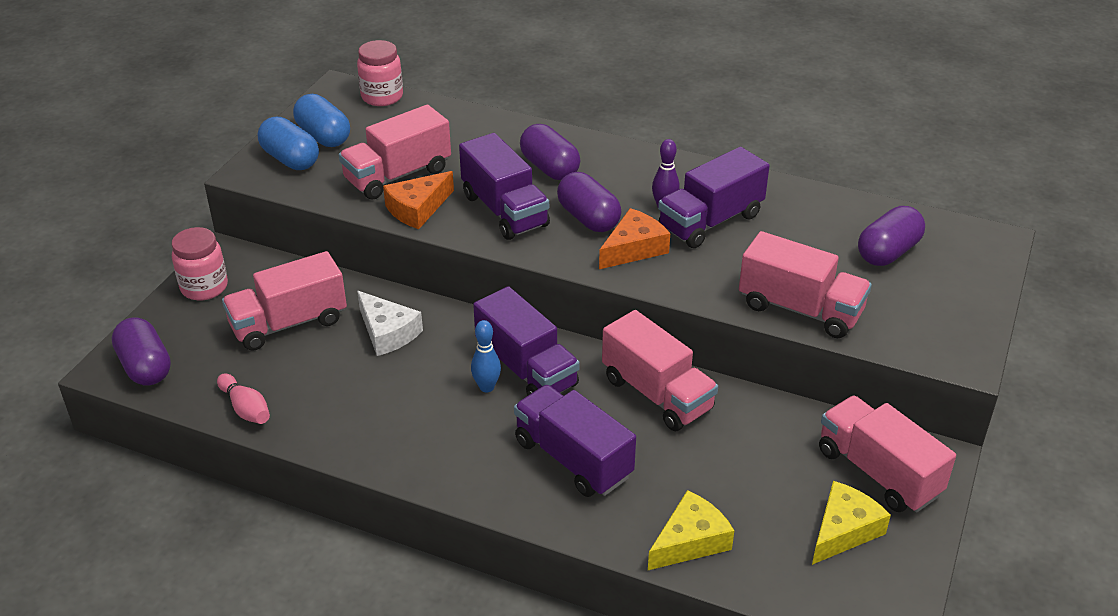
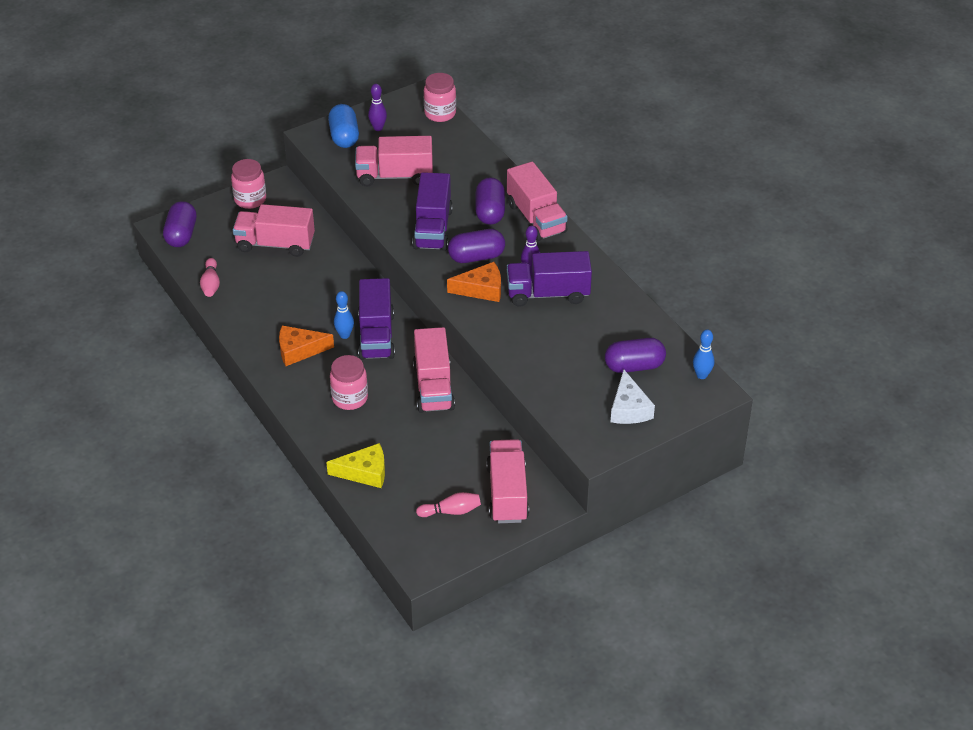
camera: 35 degrees right, 5 degrees up
blue capsule [293,94,350,147] -> purple bowling pin [368,84,387,131]
white cheese [357,291,423,356] -> white cheese moved to [611,370,655,424]
orange cheese [383,171,454,229] -> orange cheese moved to [279,326,334,366]
purple truck [514,385,636,497] -> pink jar [330,355,368,410]
purple capsule [557,172,621,232] -> purple capsule turned 75 degrees clockwise [448,229,505,263]
pink truck [739,231,872,338] -> pink truck moved to [507,162,568,241]
yellow cheese [812,481,891,565] -> pink bowling pin [416,492,481,517]
none -> blue bowling pin [693,330,714,379]

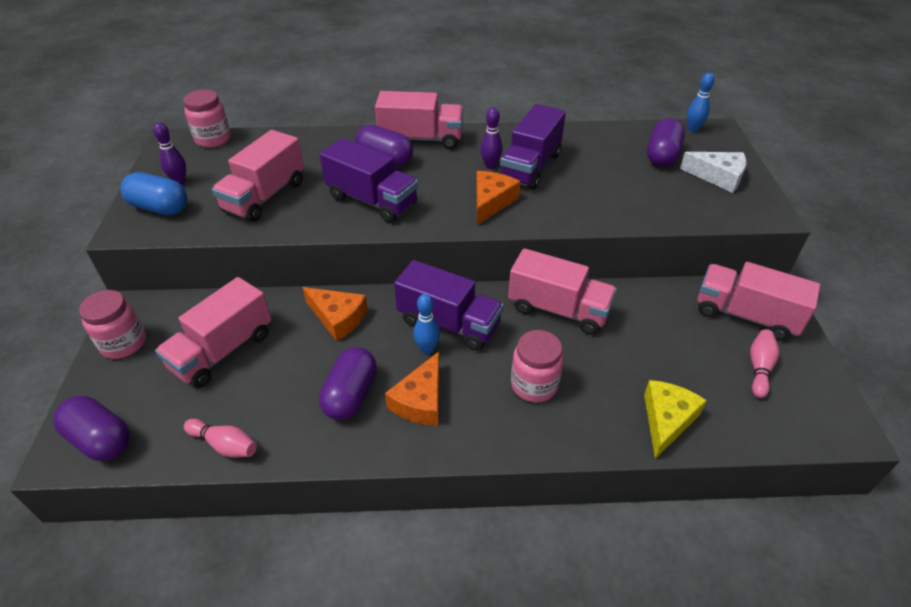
camera: 60 degrees left, 0 degrees up
purple capsule [448,229,505,263] -> purple capsule moved to [319,347,377,420]
none -> orange cheese [303,287,368,341]

